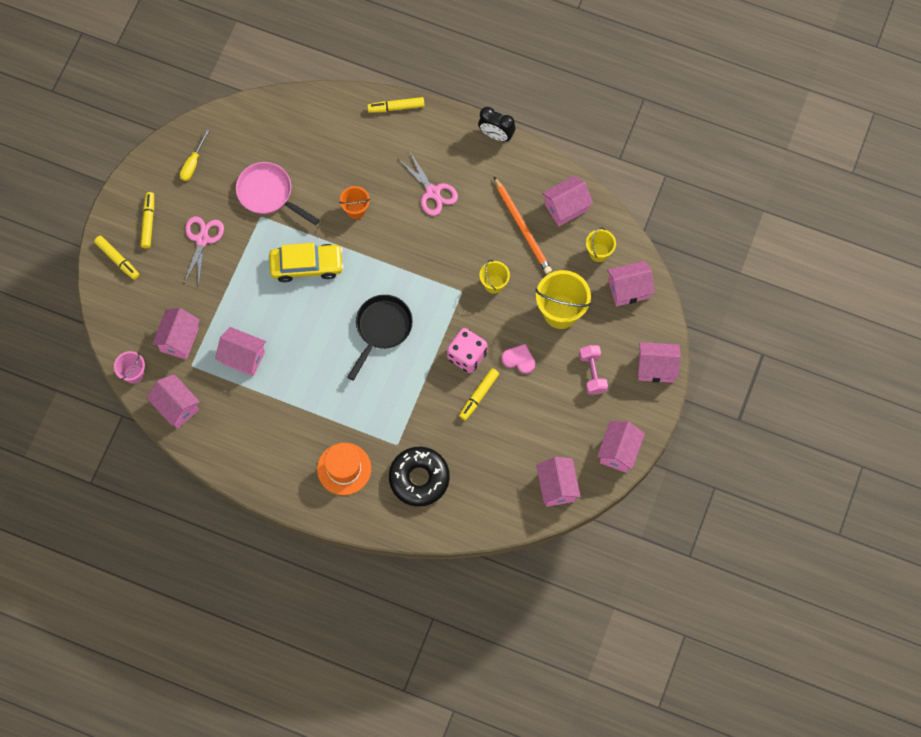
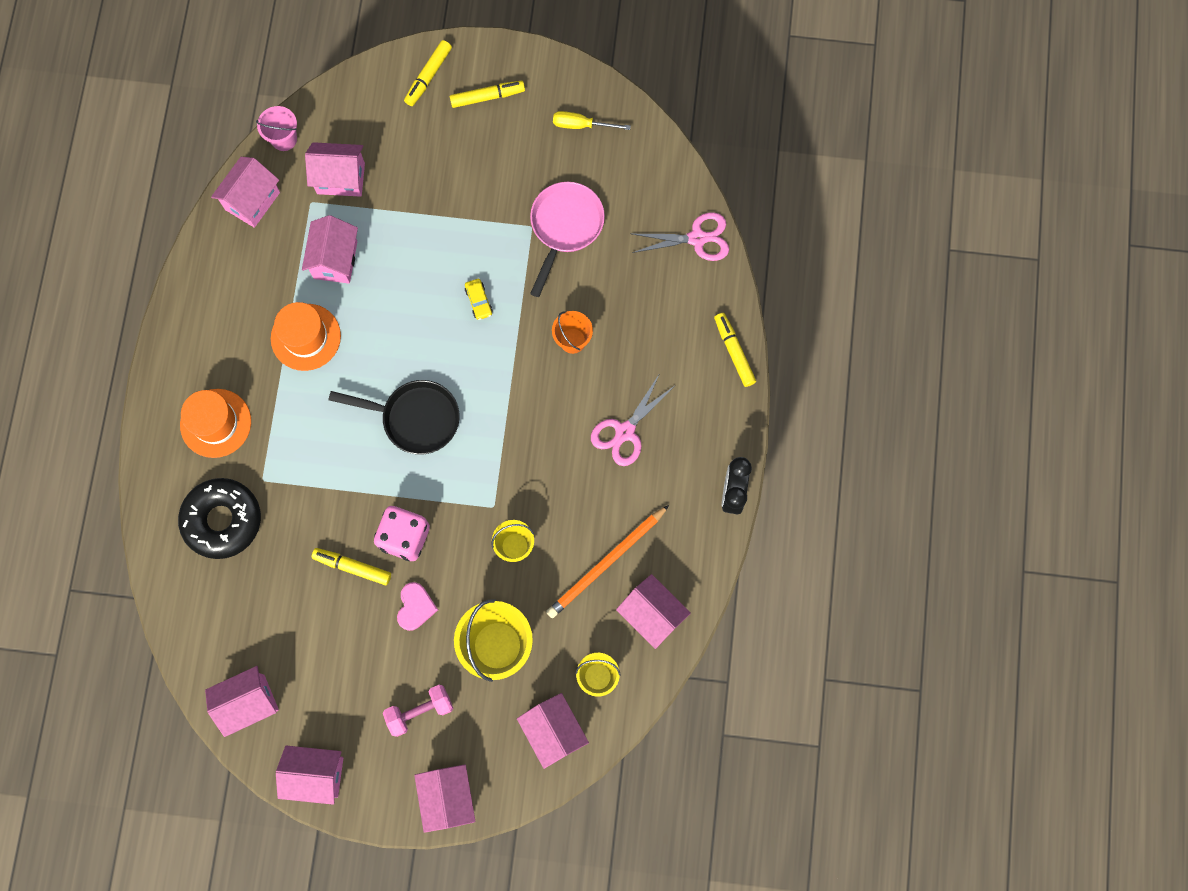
camera: 75 degrees right, 5 degrees up
pink scissors [184,216,224,287] -> pink scissors moved to [632,212,729,261]
yellow car [269,243,344,282] -> yellow car [465,279,493,320], size x0.43
none -> orange hat [271,302,341,371]

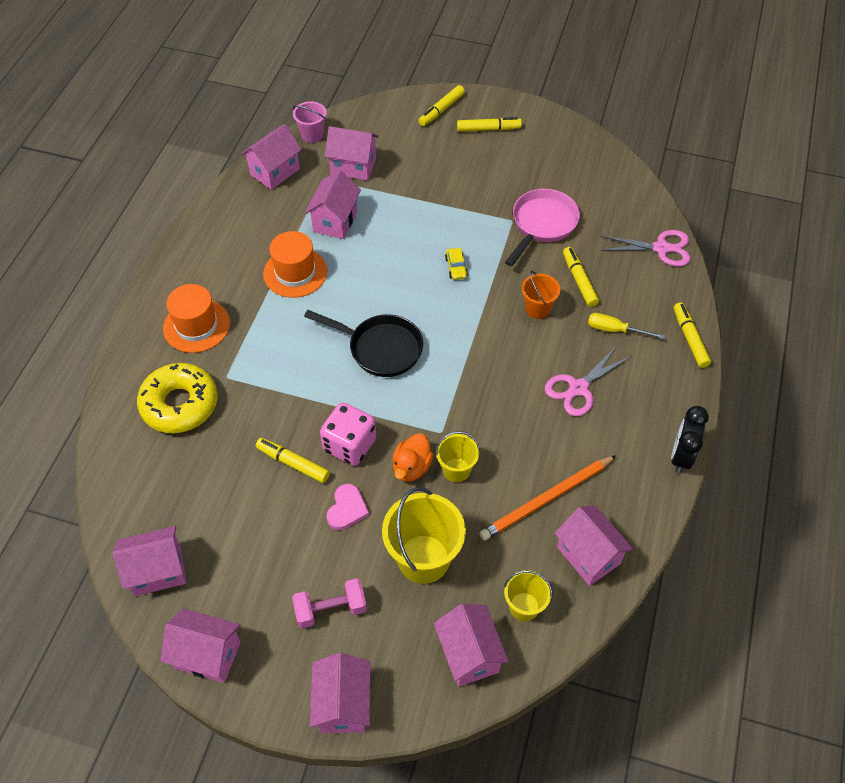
camera: 10 degrees right, 20 degrees down
black donut [178,478,261,559] -> yellow donut [137,363,218,433]
yellow screwdriver [553,111,631,130] -> yellow screwdriver moved to [588,313,665,339]
none -> orange duck [392,433,434,482]
none -> yellow marker [563,247,599,307]

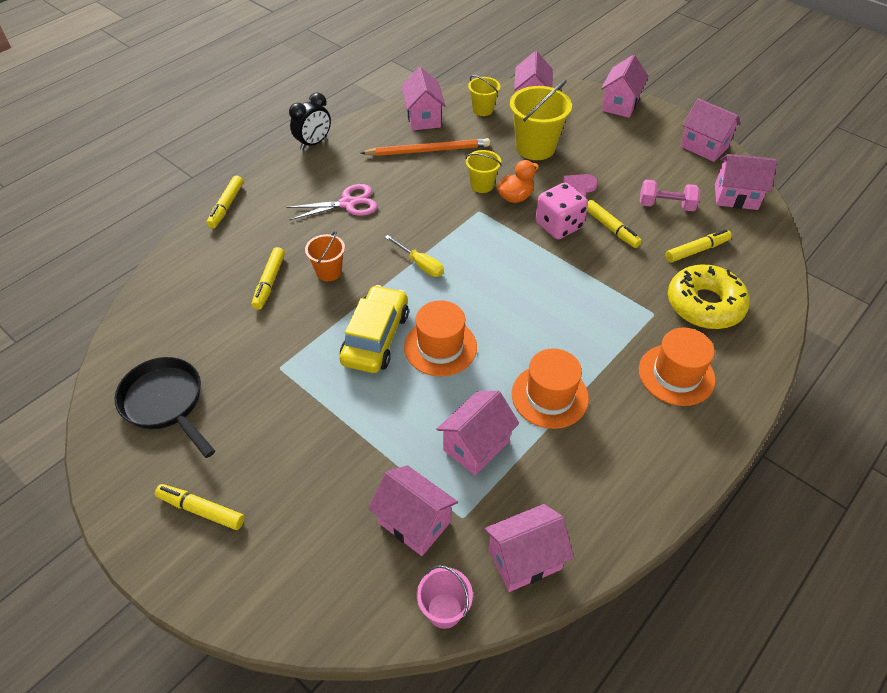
camera: 155 degrees left, 5 degrees down
pink dumbbell [292,578,367,629] -> pink dumbbell moved to [640,180,700,211]
black pan [304,310,423,377] -> black pan moved to [115,357,215,458]
yellow marker [418,85,465,126] -> yellow marker moved to [666,229,732,262]
yellow car [445,248,468,280] -> yellow car [339,285,409,373], size x2.33
pink pan [505,189,580,266] -> none
yellow screwdriver [588,313,665,339] -> yellow screwdriver moved to [385,235,444,277]
pink scissors [600,230,691,266] -> none
none -> orange hat [404,300,477,376]

